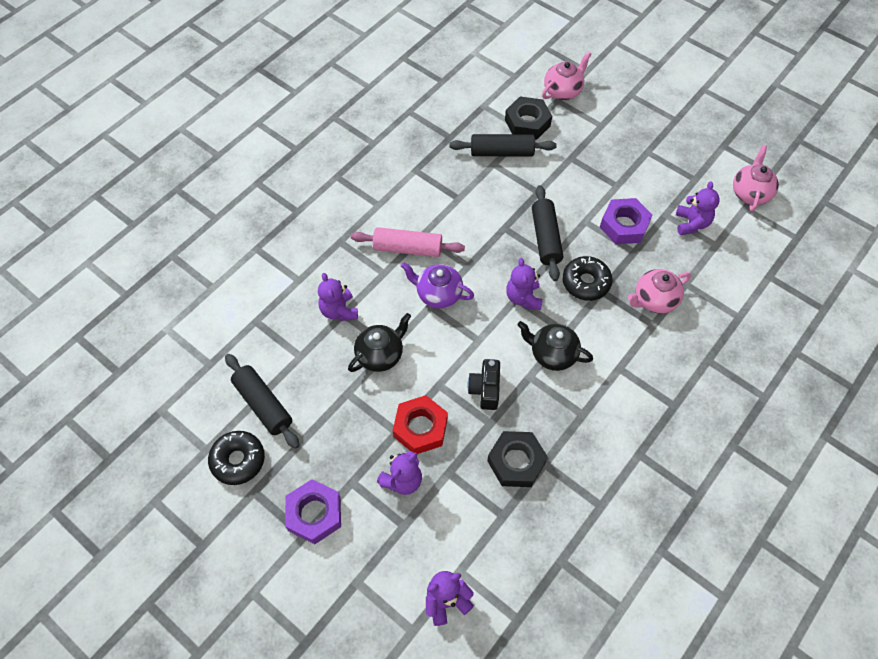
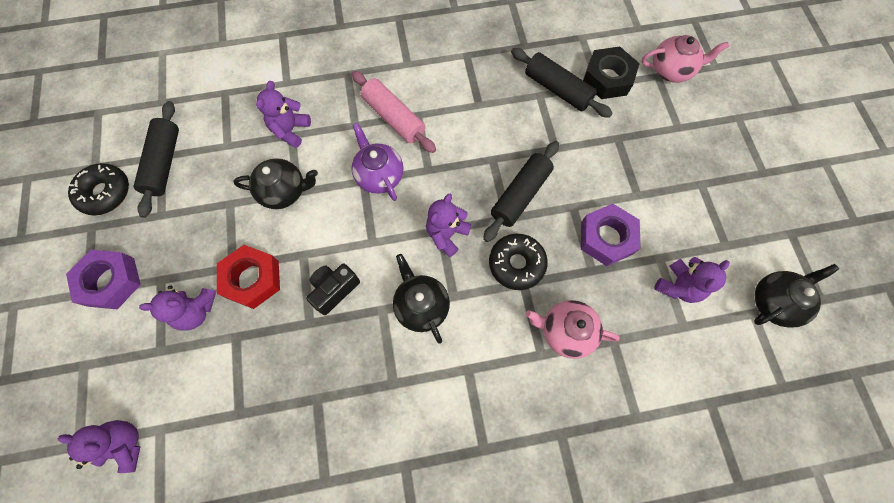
camera: 40 degrees right, 10 degrees up
black nut [487,431,548,487] -> none
pink teapot [733,145,779,212] -> black teapot [755,264,840,328]

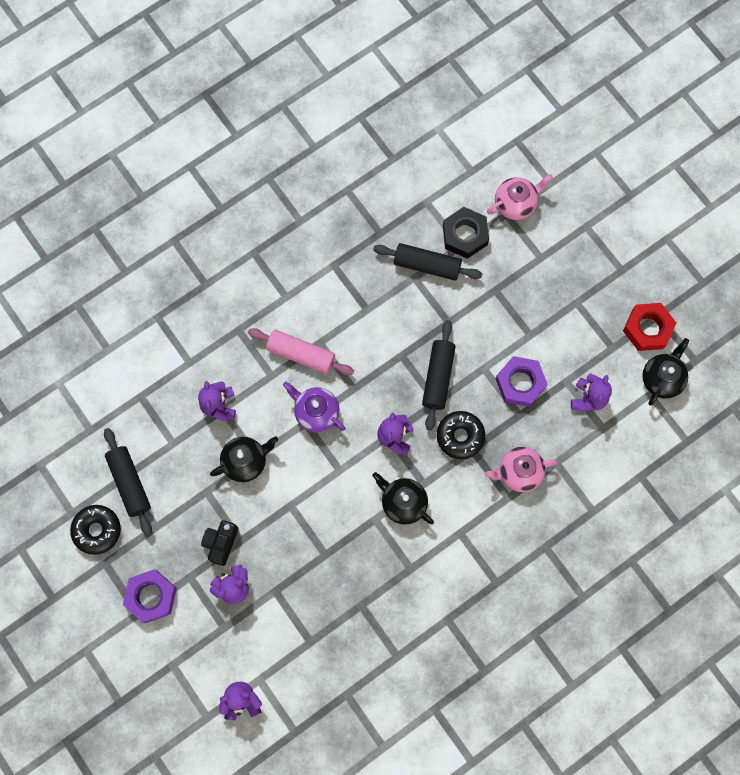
camera: 25 degrees left, 5 degrees up
red nut [217,245,280,309] -> red nut moved to [623,303,676,351]
black camera [306,264,360,315] -> black camera moved to [201,520,238,566]

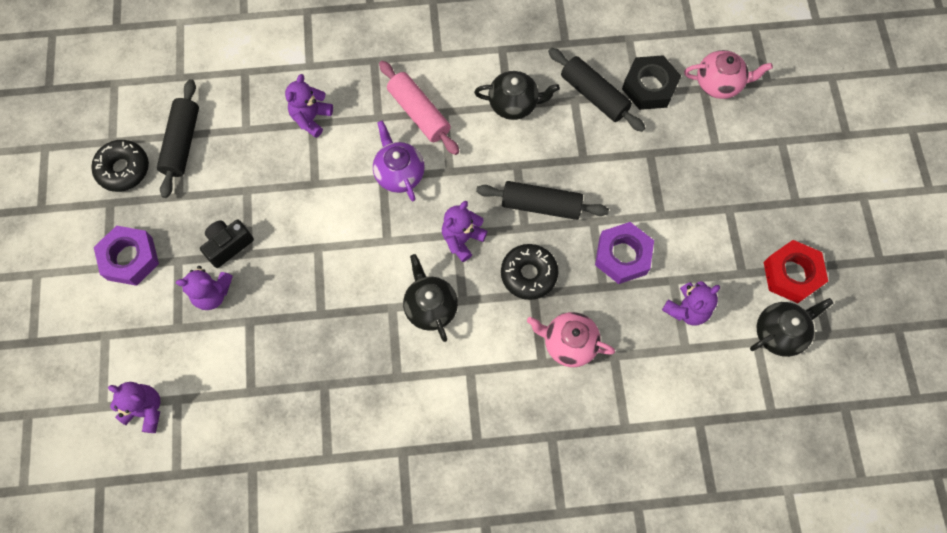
camera: 30 degrees right, 5 degrees down
black teapot [210,436,278,482] -> black teapot moved to [474,71,560,120]
black rolling pin [422,320,456,431] -> black rolling pin turned 60 degrees clockwise [476,181,609,220]

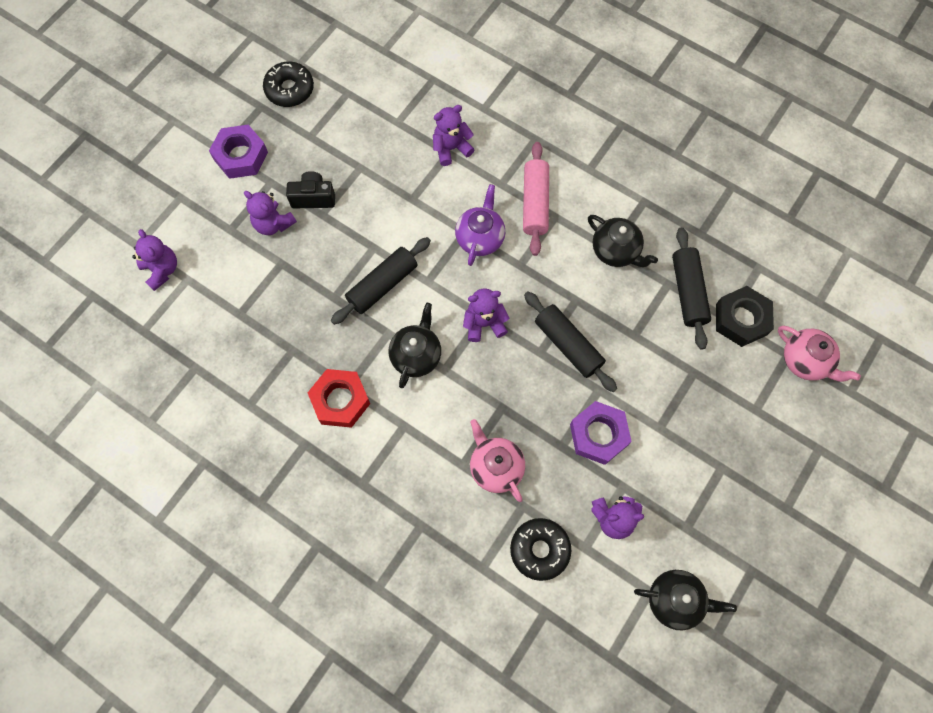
camera: 40 degrees right, 0 degrees up
black rolling pin [157,79,199,198] -> black rolling pin moved to [331,237,431,325]
black donut [501,244,558,300] -> black donut moved to [510,518,571,581]
red nut [764,240,828,303] -> red nut moved to [308,369,370,428]

